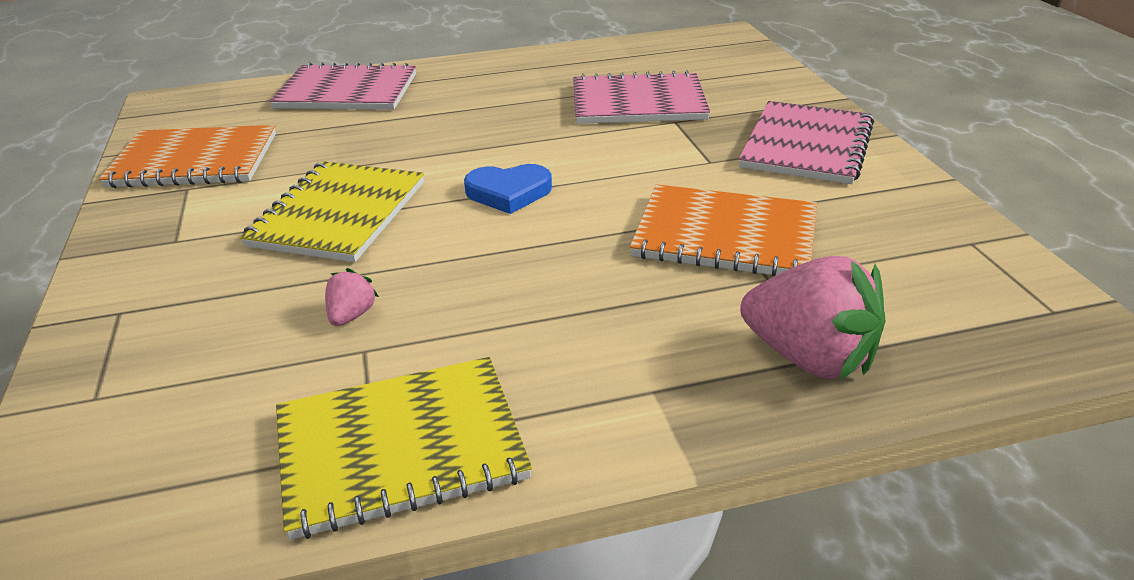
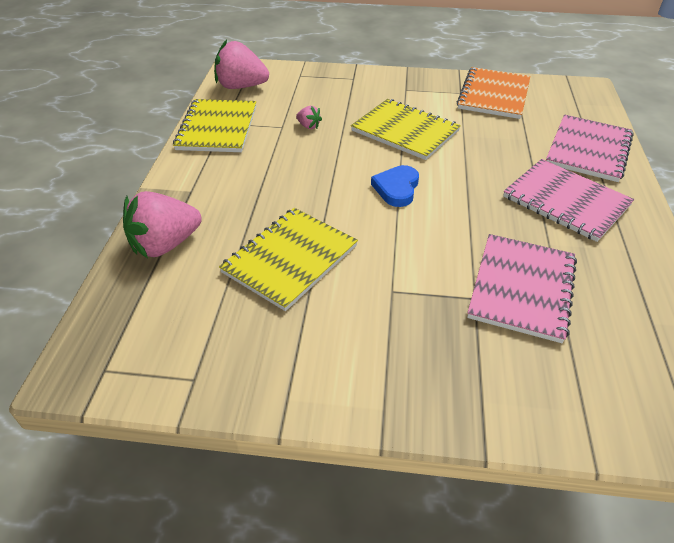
camera: 110 degrees right, 10 degrees up
orange notebook [630,184,817,276] -> yellow notebook [219,208,358,311]
pink notebook [739,101,874,184] -> pink notebook moved to [503,159,634,242]
none -> pink strawberry [214,40,269,89]

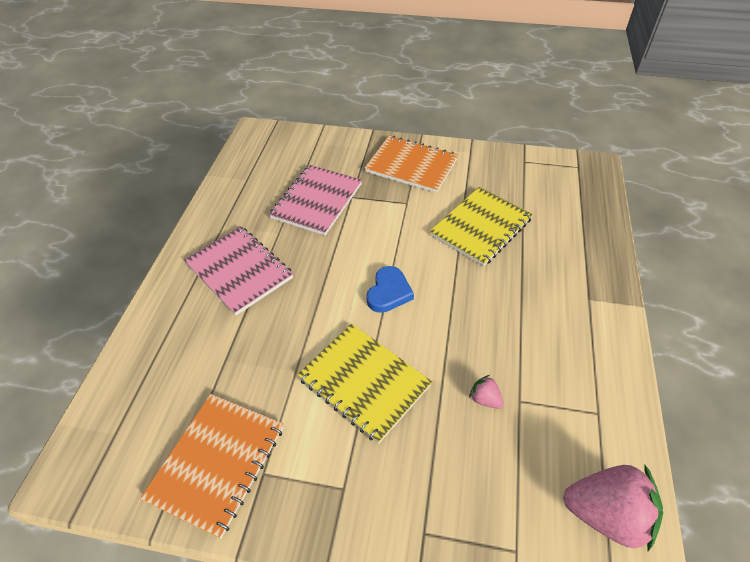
camera: 175 degrees left, 5 degrees up
pink strawberry [123,191,202,258] -> none
yellow notebook [173,99,256,152] -> none
pink notebook [546,114,634,182] -> none
none -> orange notebook [365,136,458,193]

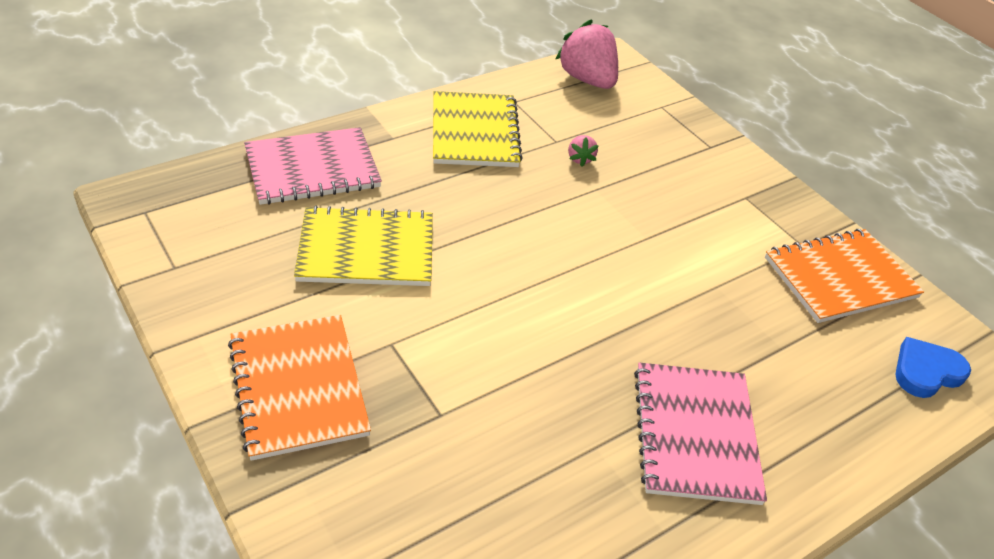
camera: 140 degrees left, 5 degrees down
pink notebook [269,165,362,236] -> pink notebook moved to [244,127,382,205]
yellow notebook [297,324,432,444] -> yellow notebook moved to [433,91,523,167]
blue heart [366,266,414,313] -> blue heart moved to [895,337,971,398]

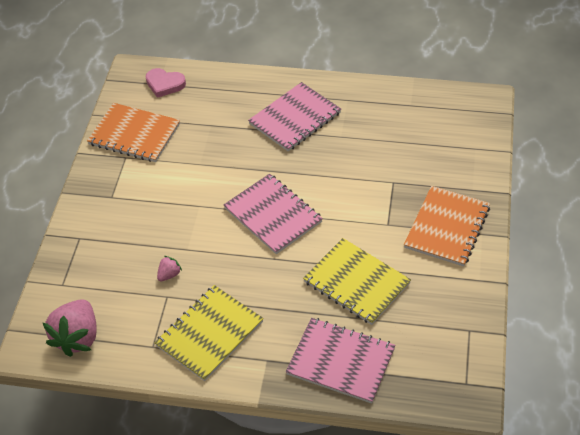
camera: 130 degrees left, 5 degrees up
blue heart [895,337,971,398] -> pink heart [145,68,186,98]
none -> pink notebook [223,174,323,254]

